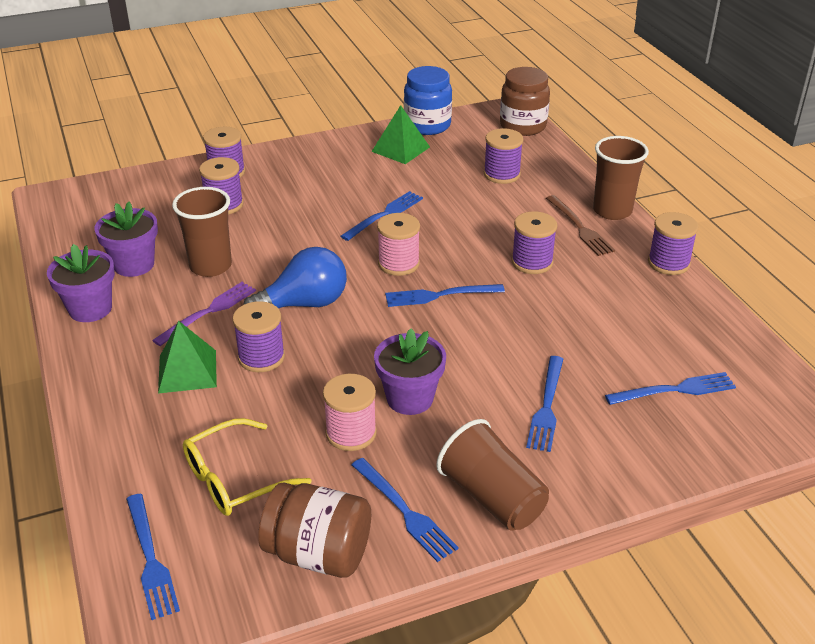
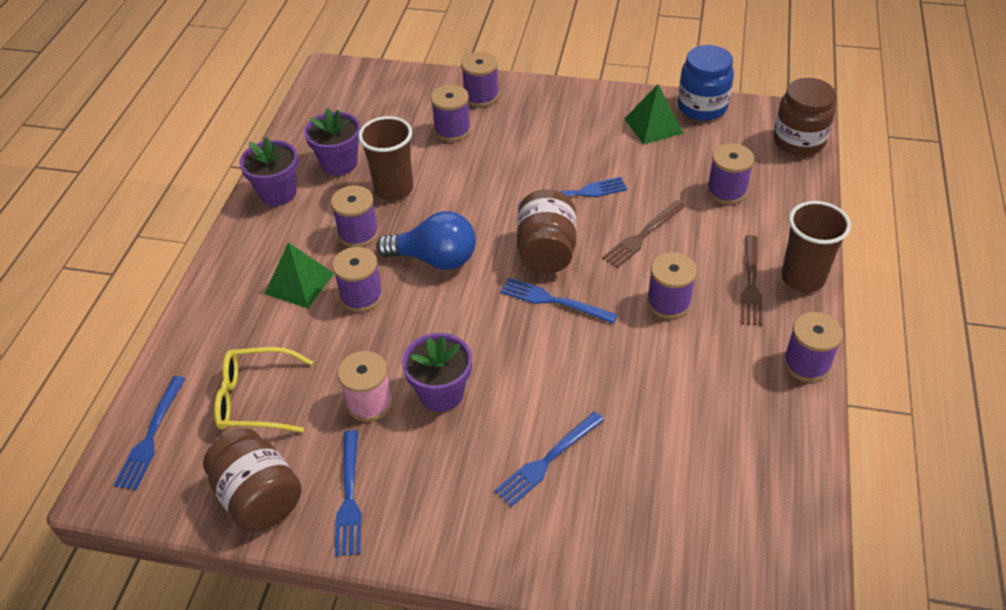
camera: 35 degrees right, 10 degrees up
purple fork [152,282,256,346] -> purple spool [331,186,379,247]
pink spool [377,213,420,276] -> brown jar [517,190,576,274]
brown cup [436,419,549,531] -> none
blue fork [605,372,736,405] -> none
none -> brown fork [602,200,686,268]

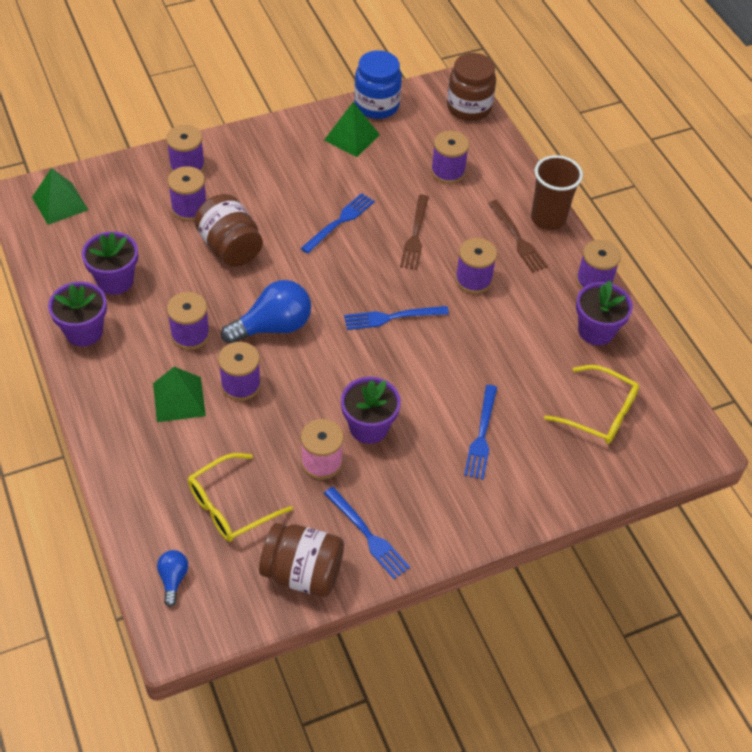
camera: 40 degrees left, 5 degrees up
blue fork [114,376,186,490] -> blue light bulb [157,550,188,607]
brown cup [358,116,413,200] -> none
brown jar [517,190,576,274] -> brown jar moved to [194,194,263,267]
none -> green pyramid [32,168,88,225]
none -> yellow glasses [544,365,639,444]
none -> purple flower pot [576,281,633,346]

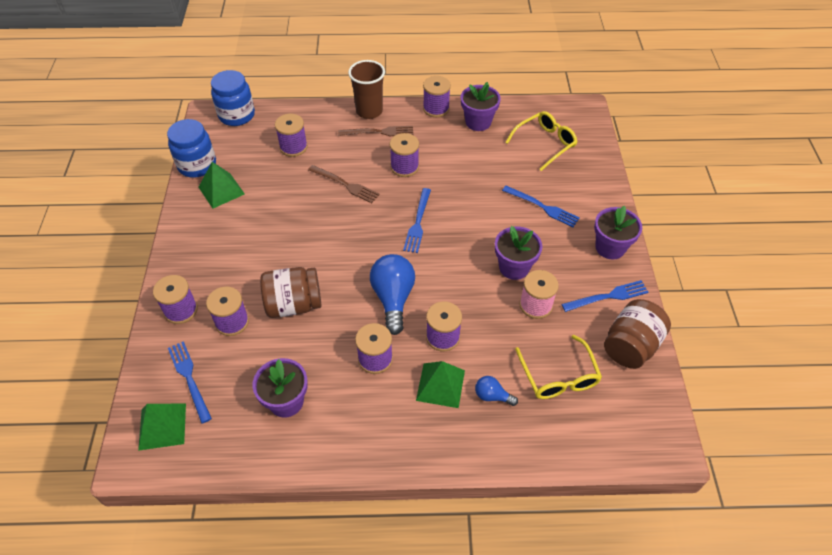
camera: 65 degrees left, 0 degrees up
purple flower pot [48,282,107,346] -> purple flower pot moved to [594,206,642,260]
blue light bulb [157,550,188,607] -> blue light bulb moved to [475,376,518,406]
blue fork [301,193,375,254] -> blue fork moved to [168,341,212,424]
brown jar [447,53,496,121] -> blue jar [211,70,255,126]

